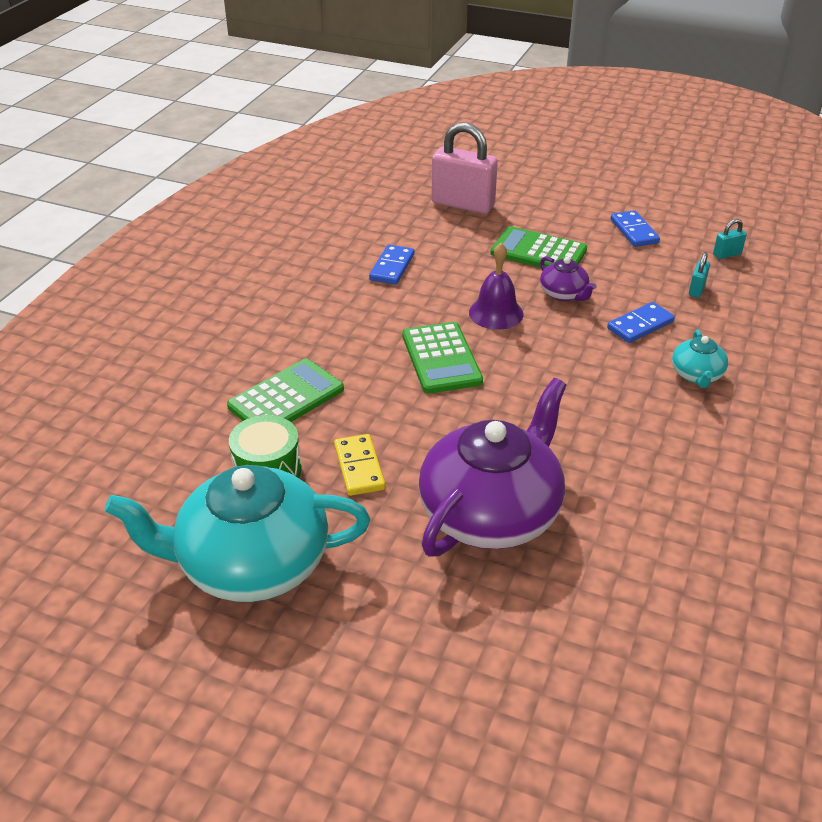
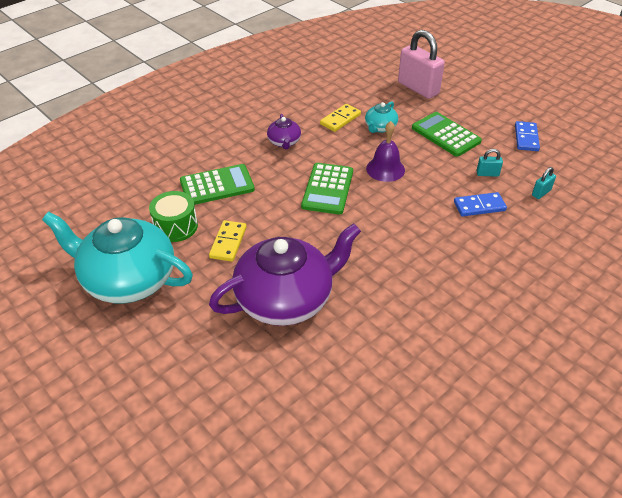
camera: 25 degrees right, 5 degrees up
blue domino [369,245,414,285] -> yellow domino [320,104,361,132]
purple teapot [540,256,596,301] -> purple teapot moved to [267,114,301,150]
turquoise teapot [672,330,728,388] -> turquoise teapot moved to [365,101,398,133]
turquoise padlock [713,219,747,259] -> turquoise padlock moved to [476,149,503,177]

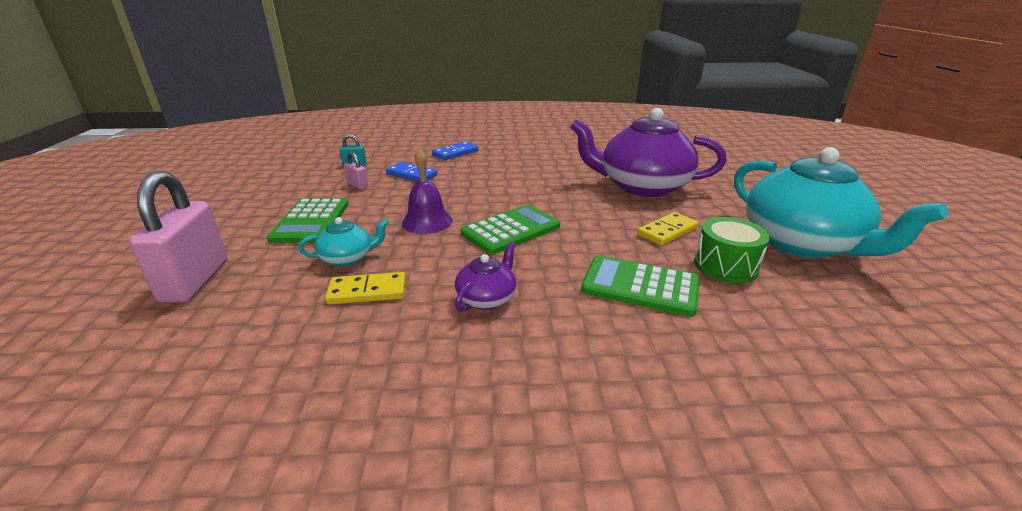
camera: 140 degrees left, 15 degrees down
turquoise padlock [476,149,503,177] -> pink padlock [344,152,368,189]
blue domino [515,121,540,151] -> blue domino moved to [432,142,478,160]

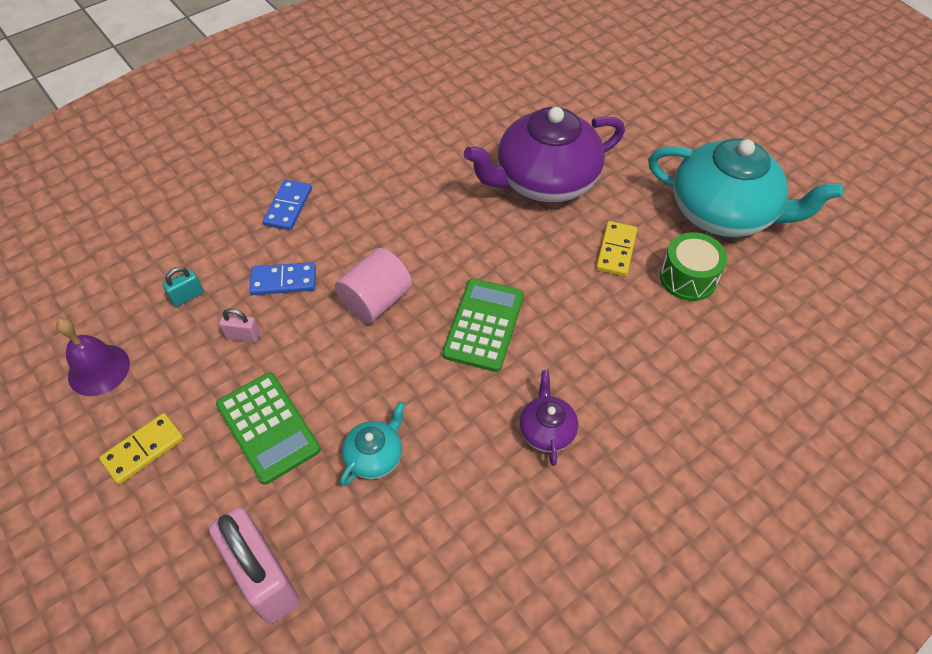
camera: 35 degrees left, 25 degrees up
yellow domino [325,272,406,304] -> yellow domino moved to [99,413,184,485]
purple bell [402,149,453,234] -> purple bell moved to [56,318,130,396]
green calculator [581,255,700,317] -> none
none -> pink cylinder [335,248,412,323]

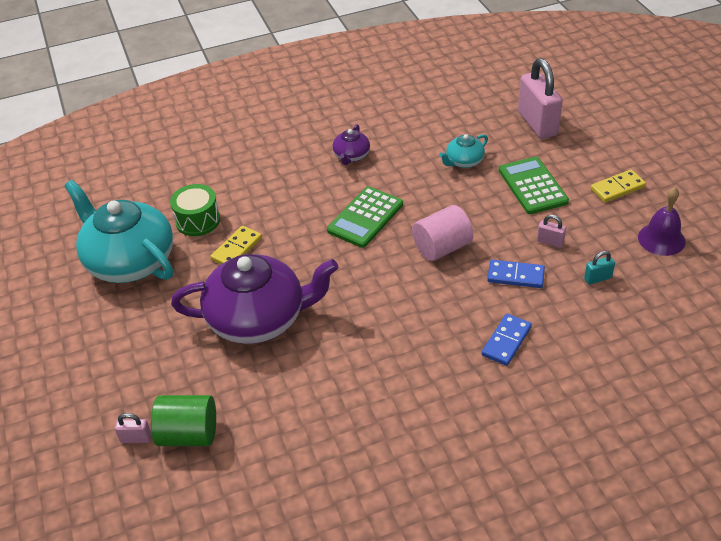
camera: 160 degrees left, 10 degrees down
none -> pink padlock [115,413,152,443]
none -> green cylinder [151,395,216,446]

